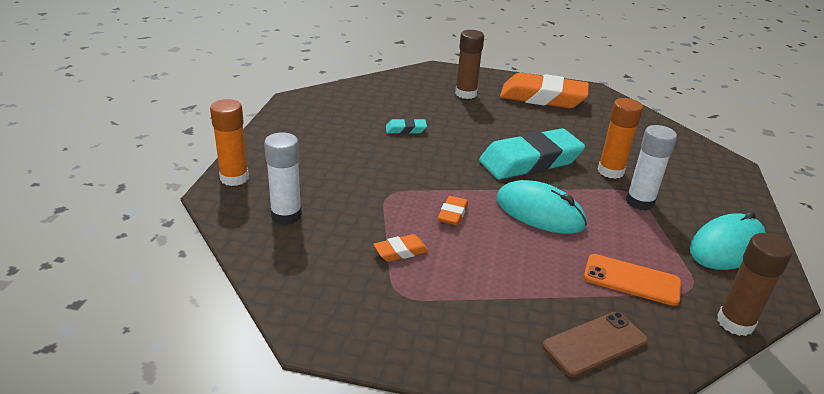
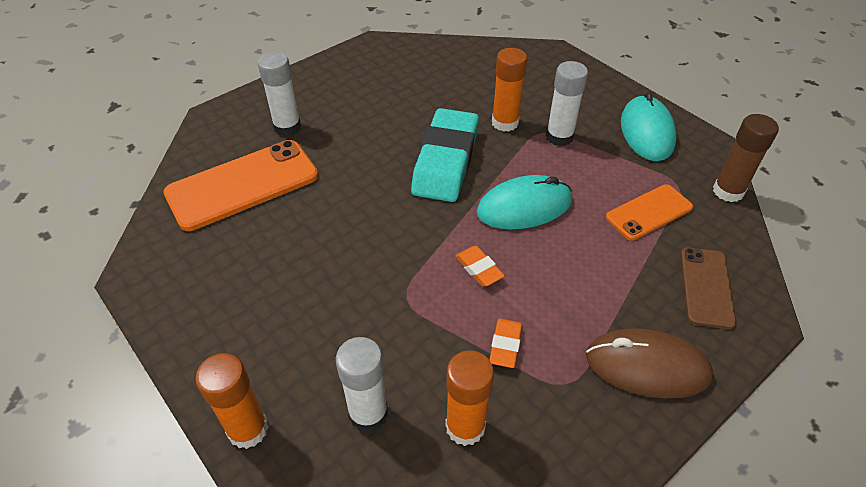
camera: 50 degrees left, 15 degrees up
turquoise eraser [386,118,427,134] -> none
brown glue stick [455,30,484,99] -> white glue stick [258,52,301,136]
orange eraser [500,72,589,108] -> none
none -> orange phone [163,140,318,231]
none -> orange glue stick [445,350,494,446]
none -> brown mouse [586,328,713,398]

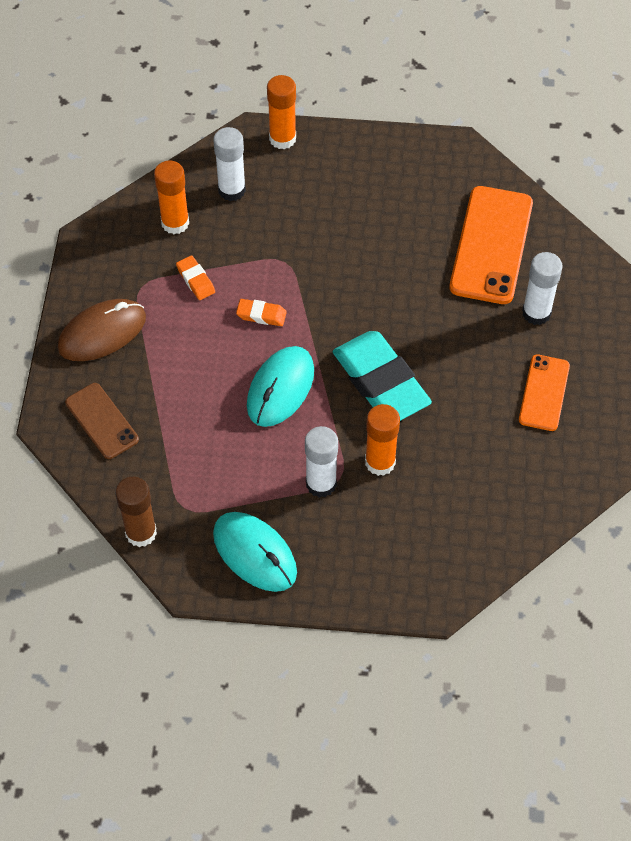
camera: 135 degrees right, 10 degrees up
orange phone [606,184,693,241] -> orange phone moved to [519,354,570,431]

